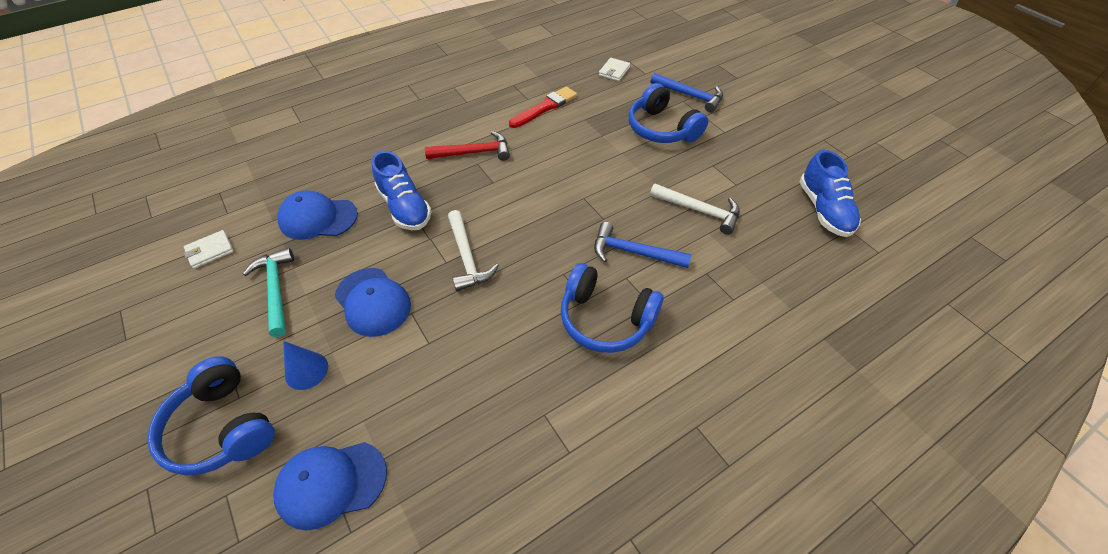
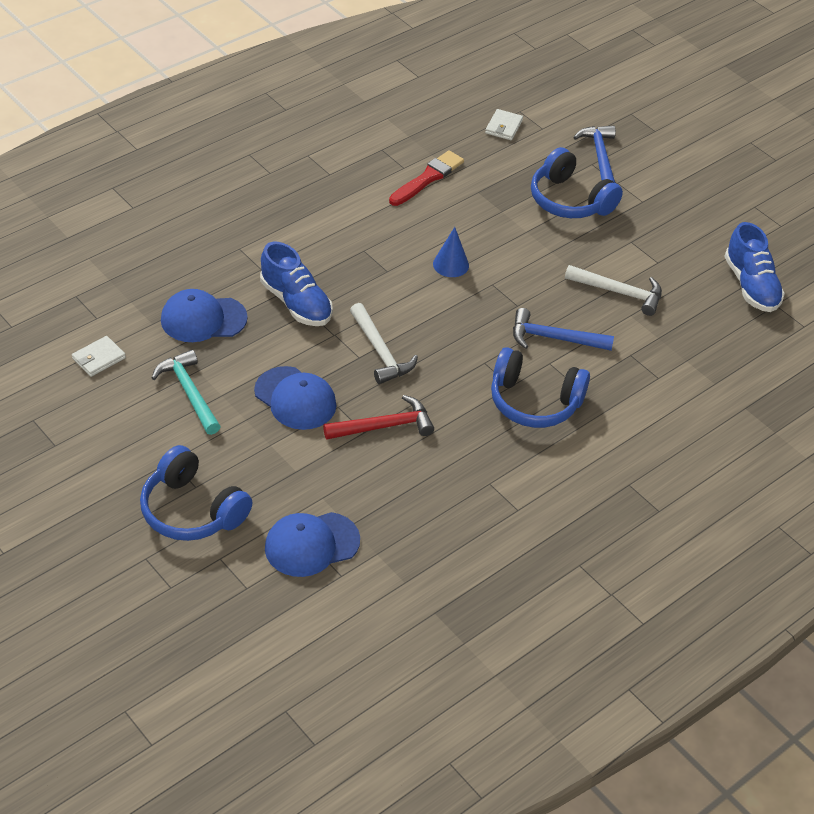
camera: 10 degrees left, 5 degrees down
blue cone [283,341,328,390] -> blue cone moved to [433,227,469,277]
red hammer [425,131,510,161] -> red hammer moved to [323,395,434,440]
blue hammer [651,73,723,113] -> blue hammer turned 120 degrees counterclockwise [573,125,616,183]

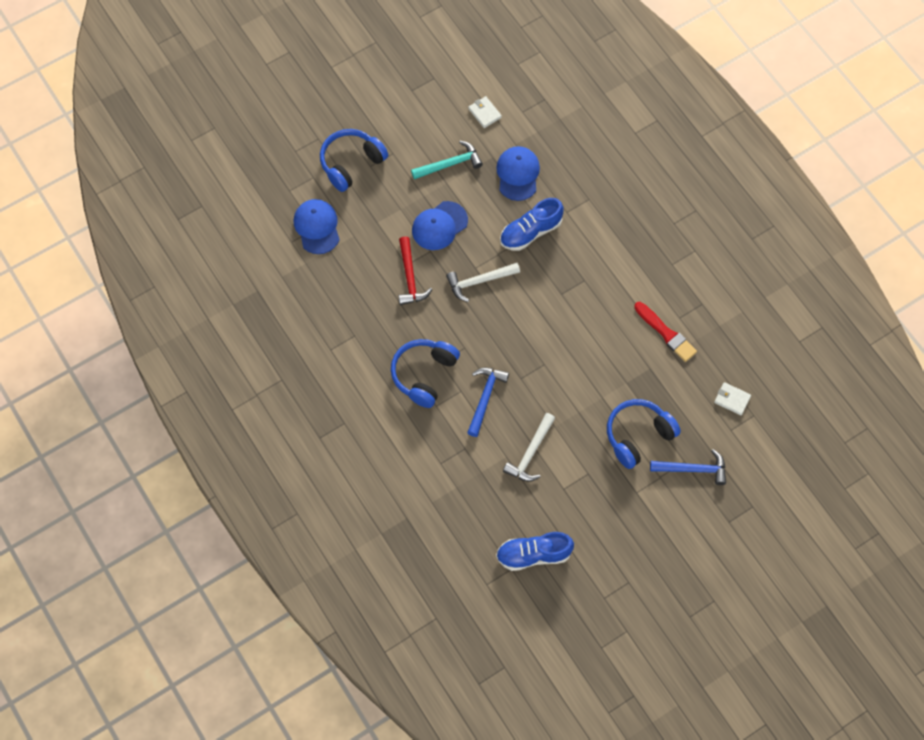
camera: 100 degrees right, 20 degrees up
blue cone [433,227,469,277] -> none

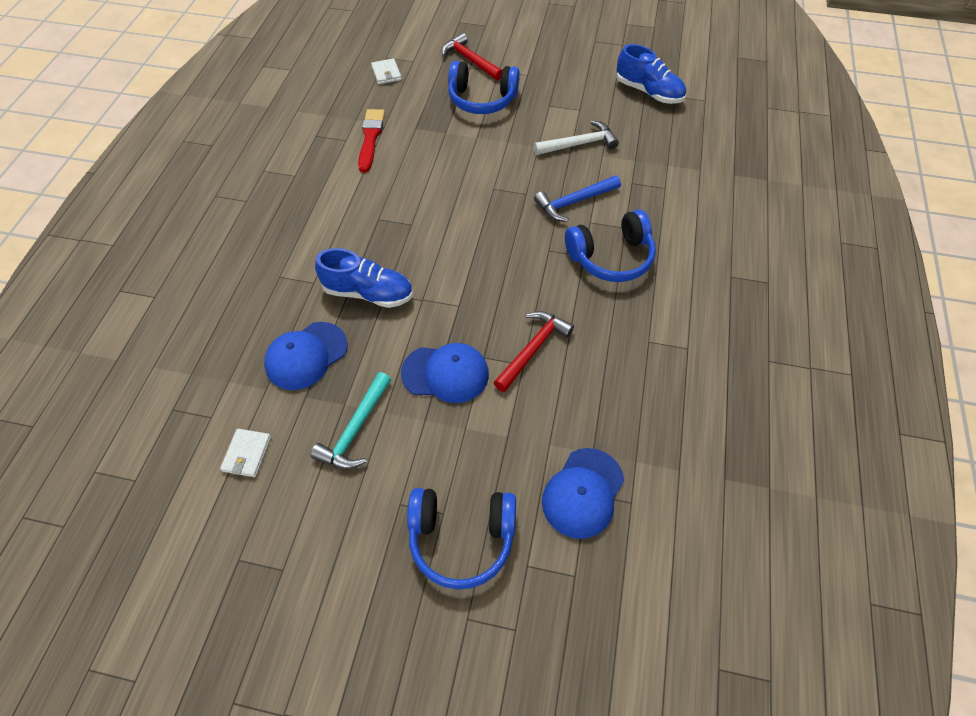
camera: 135 degrees left, 10 degrees down
turquoise hammer [411,141,483,179] -> turquoise hammer turned 90 degrees counterclockwise [310,372,391,469]
white hammer [446,263,520,302] -> none
blue hammer [650,449,726,485] -> red hammer [442,33,502,80]

